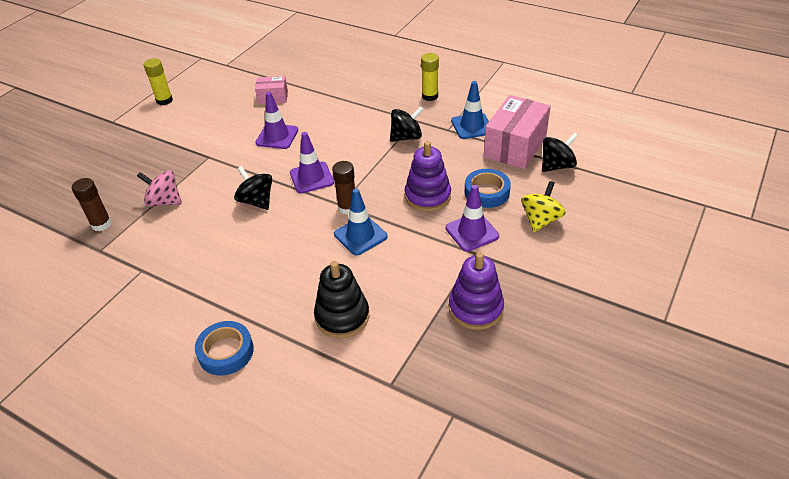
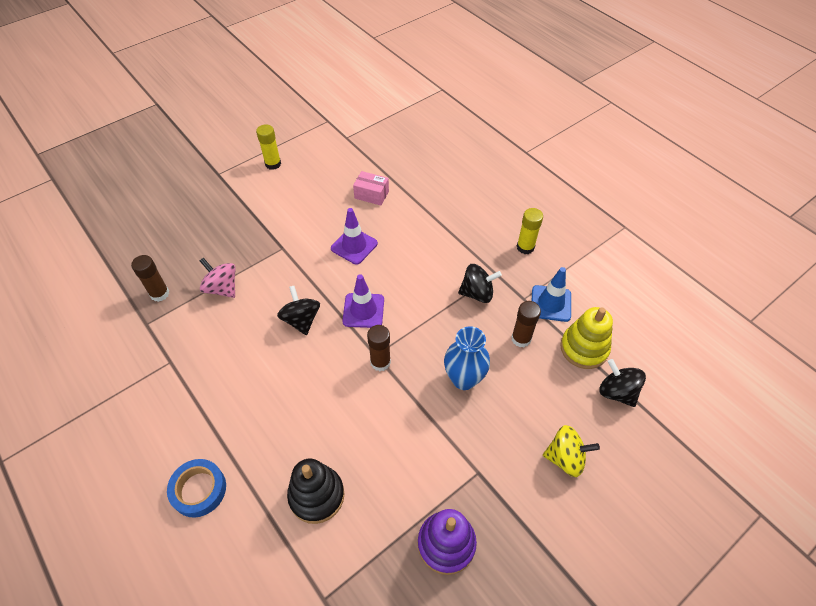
camera: 20 degrees right, 10 degrees up
blue traffic cone [334,188,388,255] -> none
purple stacking toy [405,141,451,212] -> blue vase [444,326,490,390]
purple traffic cone [446,185,499,252] -> none
blue tape [464,169,511,208] -> none
pink box [484,95,551,169] -> yellow stacking toy [560,307,613,369]
yellow spinning top [521,181,566,232] -> yellow spinning top turned 45 degrees clockwise [543,425,600,477]
black spinning top [542,132,578,172] -> black spinning top turned 120 degrees counterclockwise [600,359,646,407]
none -> brown glue stick [511,301,541,347]

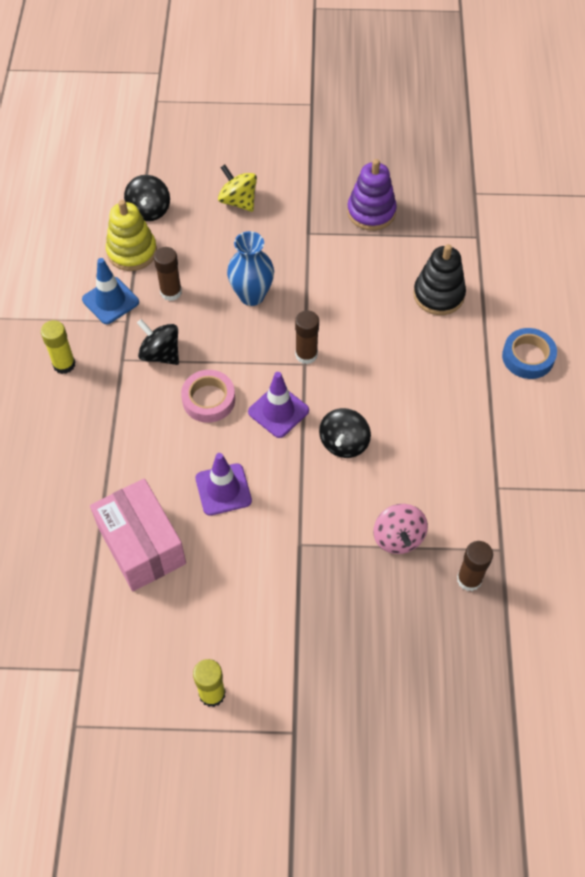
camera: 140 degrees left, 5 degrees up
pink box [353,171,389,206] -> pink box [90,478,186,591], size x1.88
none -> pink tape [181,370,235,423]

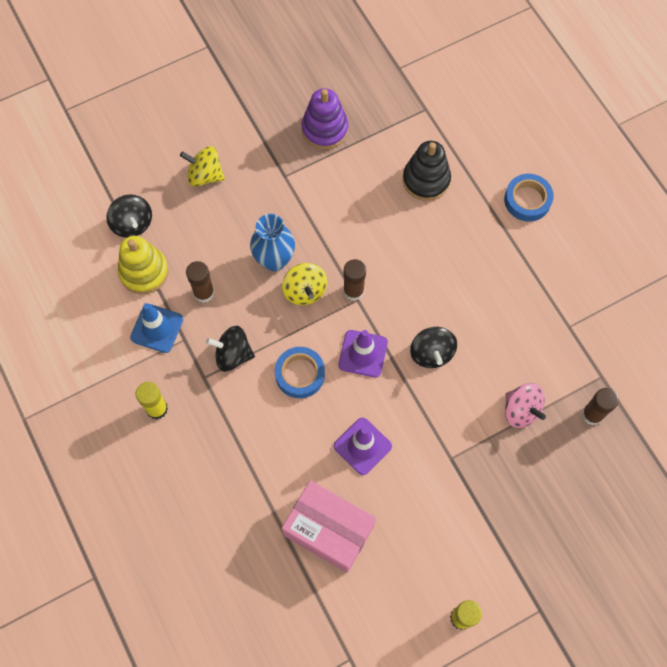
camera: 30 degrees left, 10 degrees up
pink tape [181,370,235,423] -> blue tape [275,347,325,398]
none -> yellow spinning top [282,263,327,305]

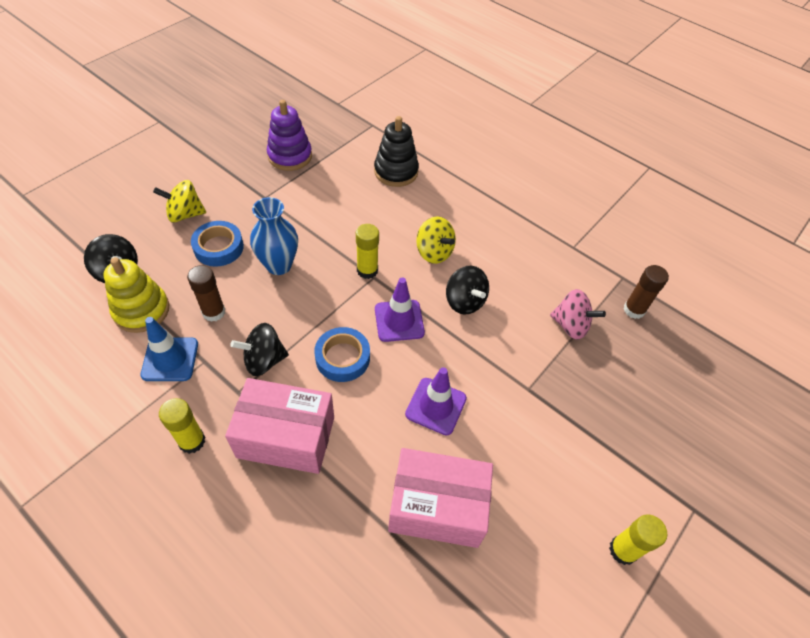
camera: 25 degrees left, 15 degrees down
yellow spinning top [282,263,327,305] -> yellow spinning top moved to [416,216,456,264]
brown glue stick [344,259,366,301] -> yellow glue stick [356,224,379,279]
blue tape [504,174,554,222] -> blue tape moved to [191,221,244,267]
none -> pink box [225,378,334,474]

